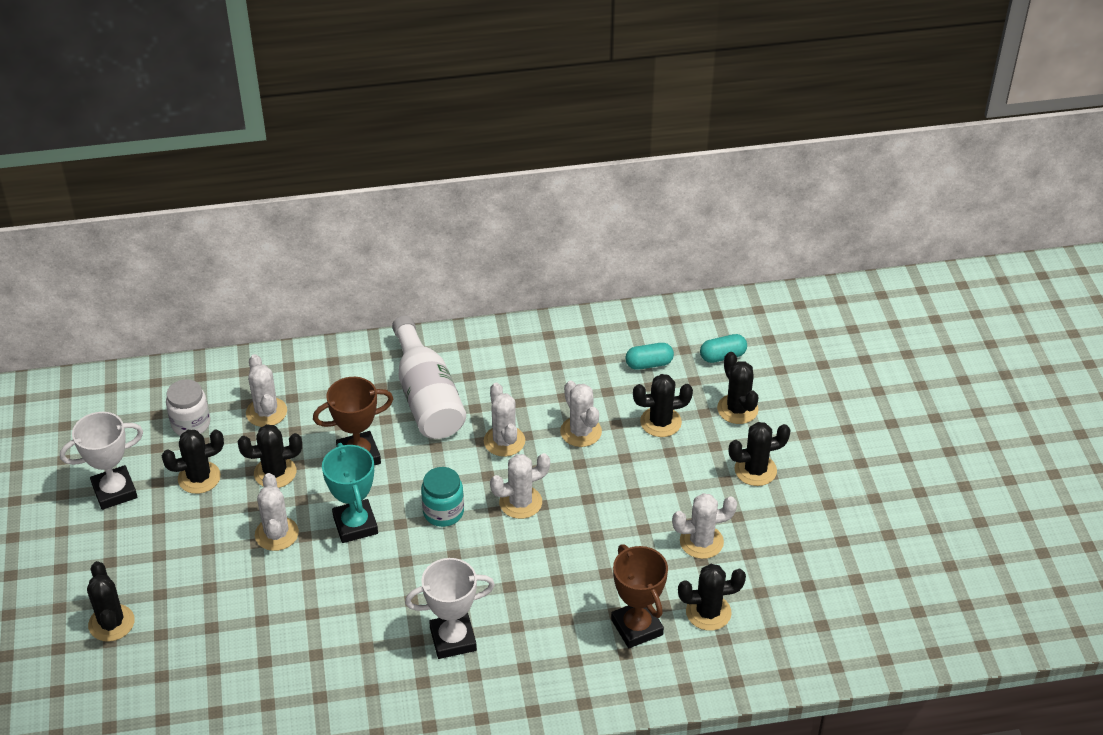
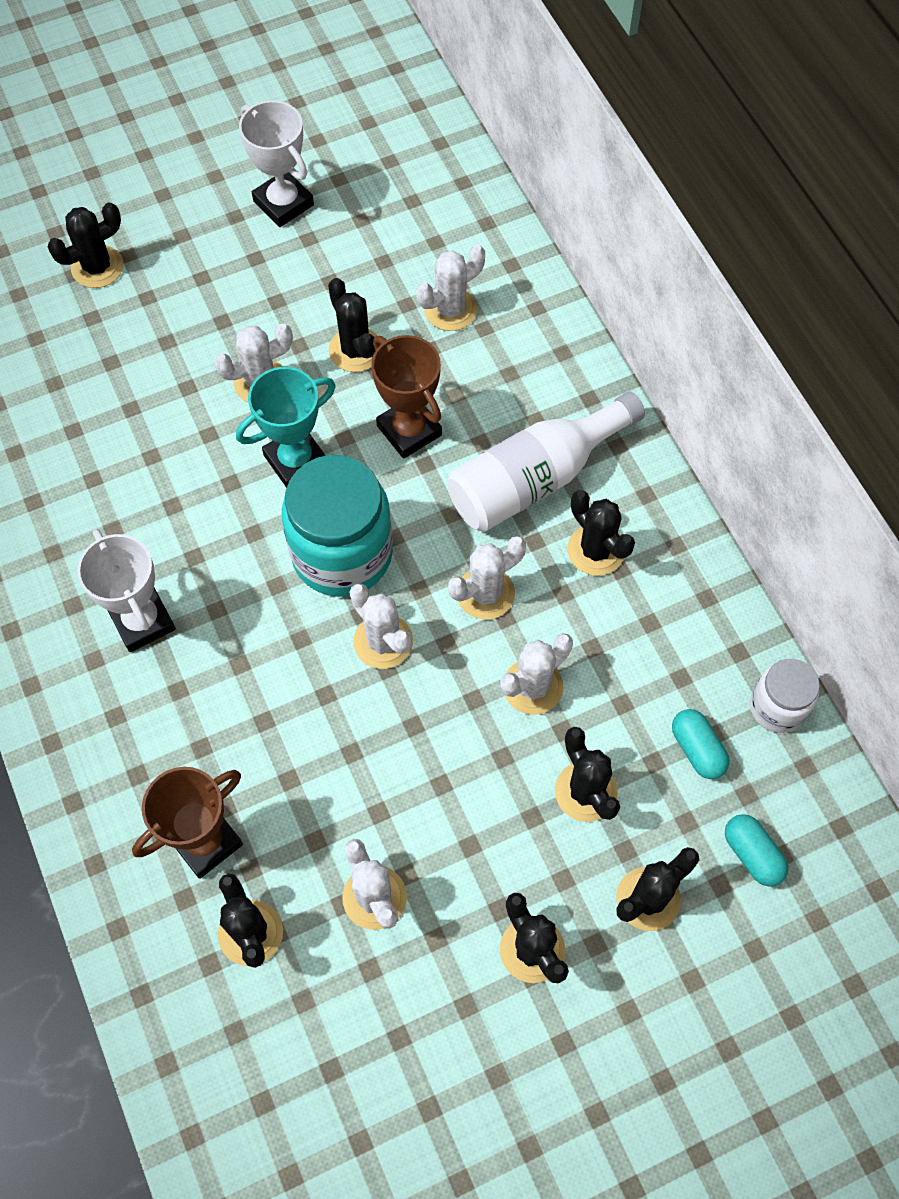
camera: 75 degrees right, 20 degrees up
black cactus [162,430,224,494] -> black cactus moved to [568,490,635,576]
white jar [166,379,210,435] -> white jar moved to [750,659,820,733]
turquoise jar [421,467,464,527] -> turquoise jar [282,455,393,597], size x1.85

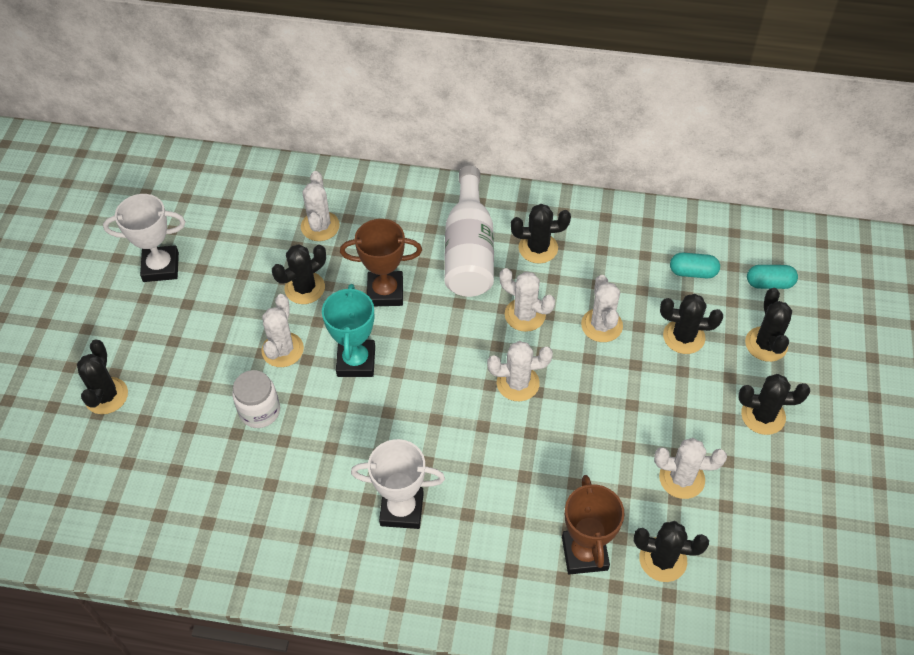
camera: 55 degrees left, 10 degrees down
turquoise jar [282,455,393,597] -> none
black cactus [328,278,378,372] -> black cactus turned 45 degrees counterclockwise [272,244,326,304]
white cactus [448,536,526,620] -> white cactus turned 60 degrees counterclockwise [499,268,555,332]
white jar [750,659,820,733] -> white jar moved to [232,370,280,428]

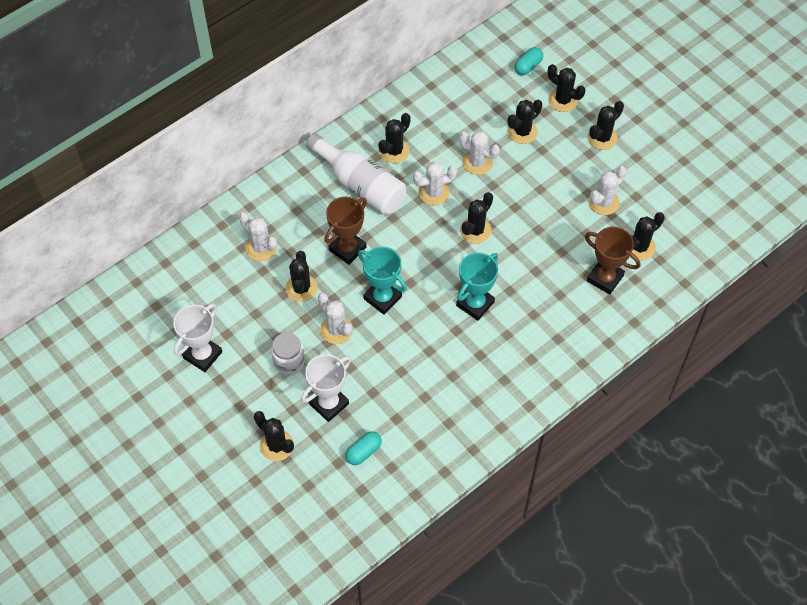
camera: 50 degrees left, 5 degrees up
white jar [232,370,280,428] -> white jar moved to [271,333,305,375]
white trophy [351,439,445,529] -> white trophy moved to [301,354,351,422]
white cactus [487,341,553,401] -> black cactus [460,192,493,243]
turquoise capsule [670,253,720,278] -> turquoise capsule moved to [345,431,382,465]
none -> turquoise trophy [456,253,498,321]

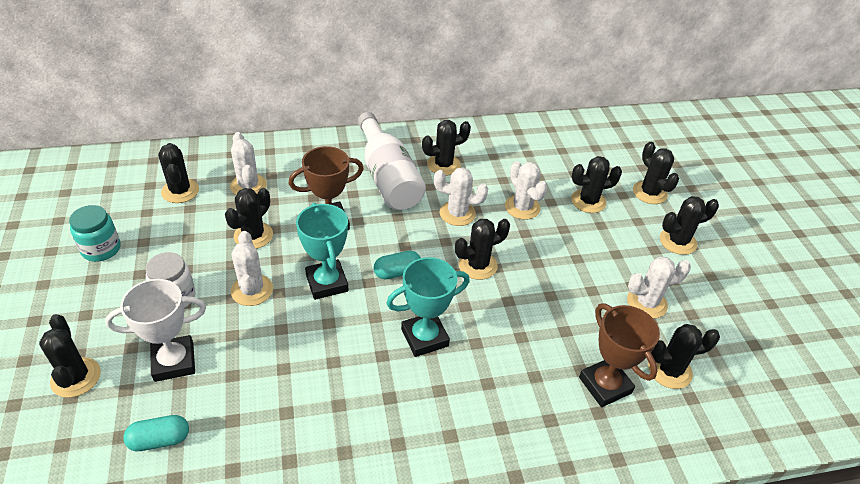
camera: 25 degrees right, 15 degrees down
white trophy [173,304,222,372] -> turquoise jar [69,205,120,262]
turquoise capsule [514,47,543,75] -> turquoise capsule moved to [374,251,421,279]
none -> black cactus [158,143,199,203]

